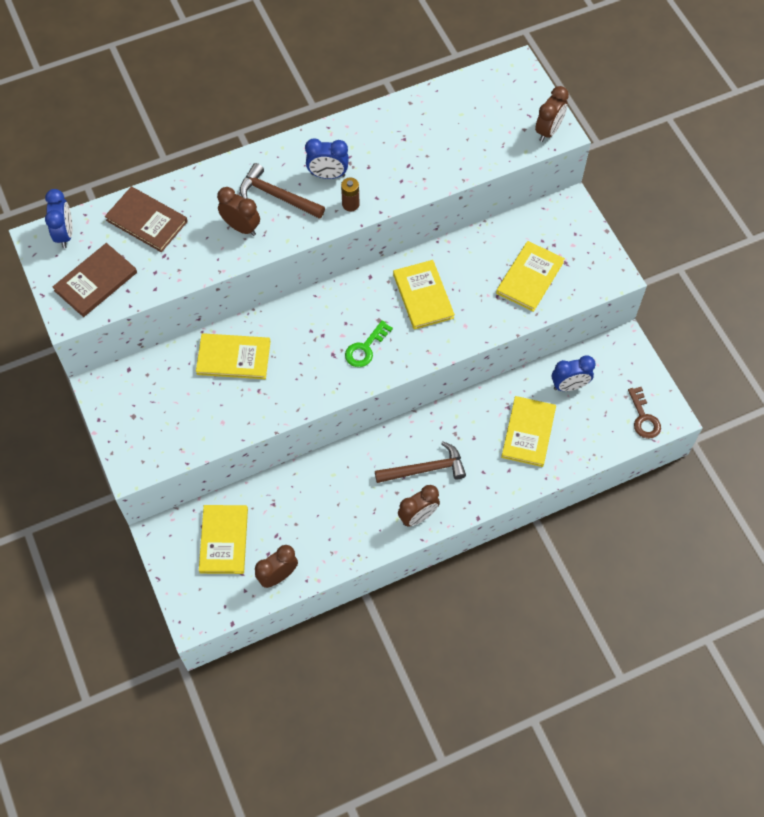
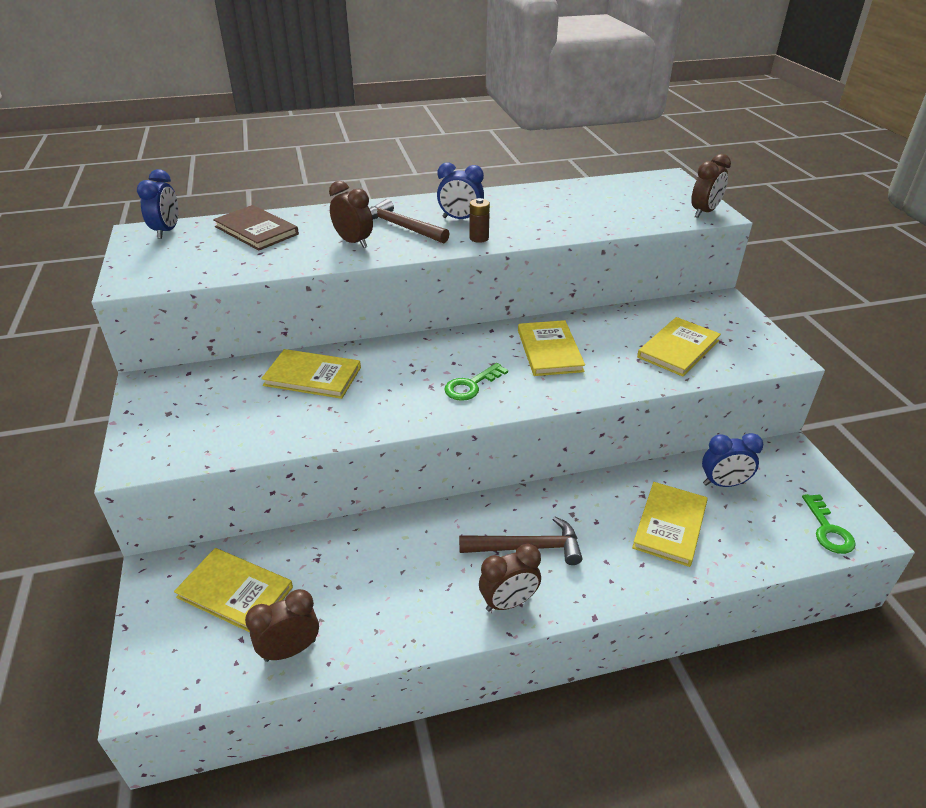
camera: 10 degrees right, 25 degrees down
brown book [53,243,137,317] -> none
yellow book [199,505,248,574] -> yellow book turned 75 degrees counterclockwise [174,548,293,632]
brown key [628,387,661,439] -> green key [802,494,856,554]

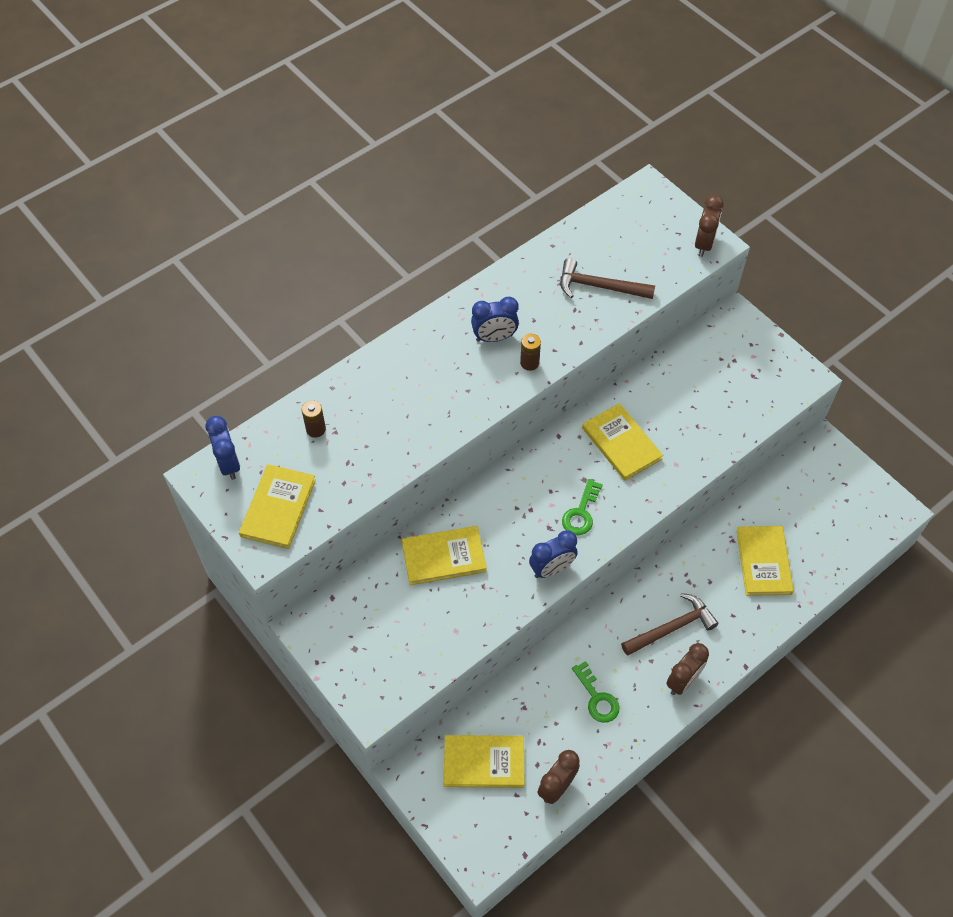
camera: 25 degrees left, 20 degrees up
brown book [213,205,299,251] -> brown battery [302,400,326,438]
brown clock [329,181,373,248] -> none
brown hammer [369,199,450,244] -> brown hammer moved to [560,258,655,299]
yellow book [637,317,721,377] -> yellow book moved to [239,464,316,549]
blue clock [702,433,763,487] -> blue clock moved to [529,530,578,578]
green key [802,494,856,554] -> green key moved to [572,661,619,723]

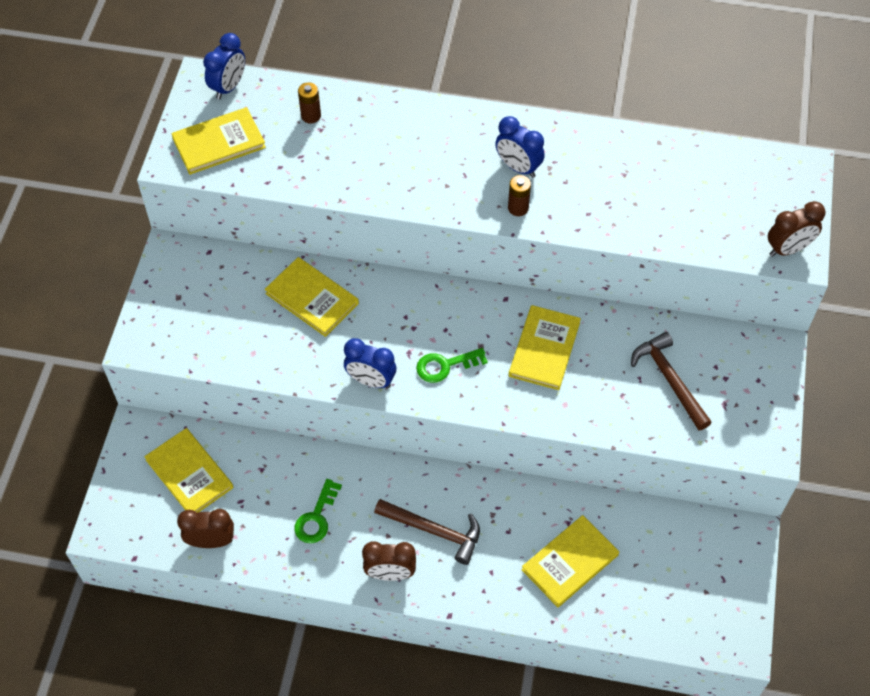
camera: 50 degrees right, 0 degrees up
brown hammer [560,258,655,299] -> brown hammer moved to [631,332,712,431]

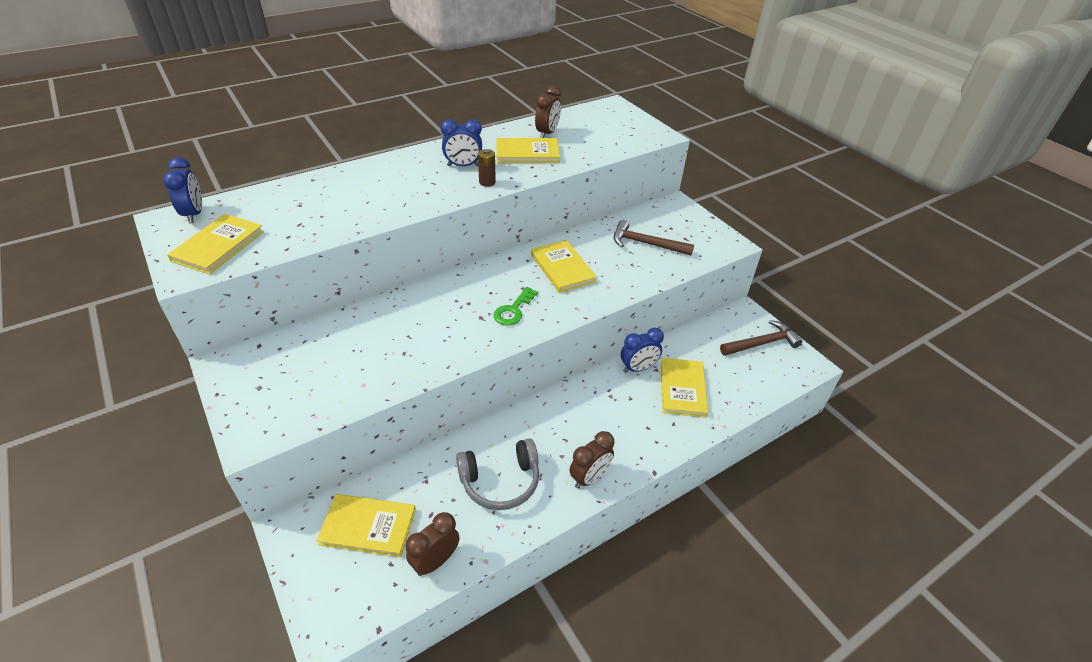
camera: 45 degrees left, 15 degrees down
yellow book [265,257,359,337] -> yellow book moved to [496,138,560,163]
green key [295,479,342,543] -> grey headphones [456,438,539,510]
brown battery [298,82,321,123] -> none
blue clock [344,338,396,388] -> blue clock moved to [621,328,664,373]
brown hammer [374,499,480,565] -> brown hammer moved to [720,320,802,356]
brown clock [768,201,826,257] -> brown clock moved to [535,86,561,138]

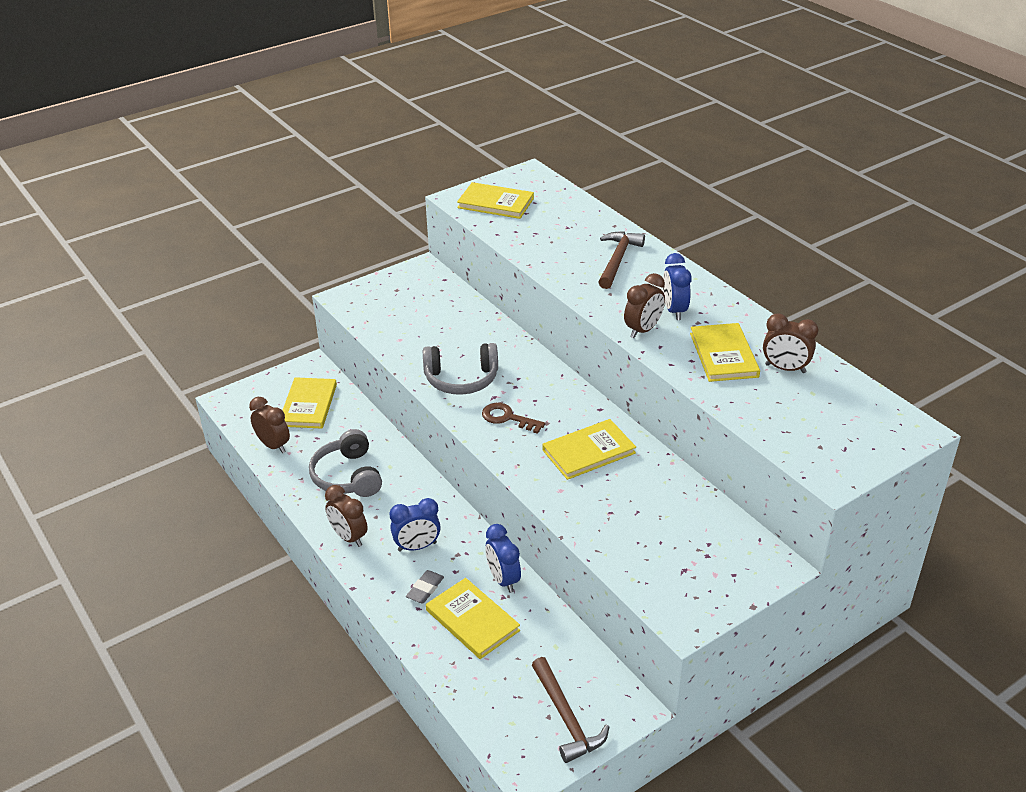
camera: 90 degrees right, 5 degrees down
blue clock [163,157,202,223] -> blue clock moved to [390,498,441,552]
brown battery [478,149,496,187] -> brown clock [624,273,665,338]
green key [493,287,538,325] -> brown key [482,403,545,434]
brown hammer [613,220,694,256] -> brown hammer moved to [598,231,645,289]
yellow book [661,358,708,418] -> yellow book turned 45 degrees clockwise [426,578,520,659]
none -> grey eraser [406,570,444,604]
none -> grey headphones [423,343,498,395]

